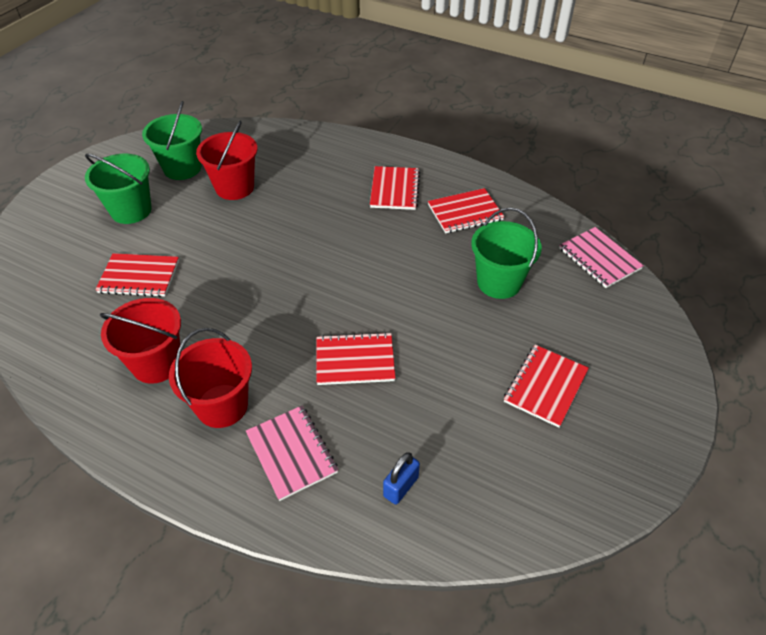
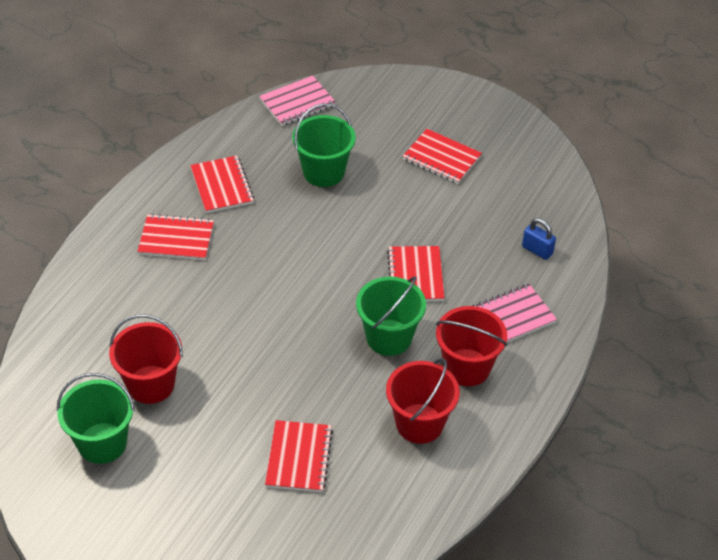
camera: 90 degrees left, 0 degrees up
green bucket [85,154,152,224] -> green bucket moved to [356,276,426,356]

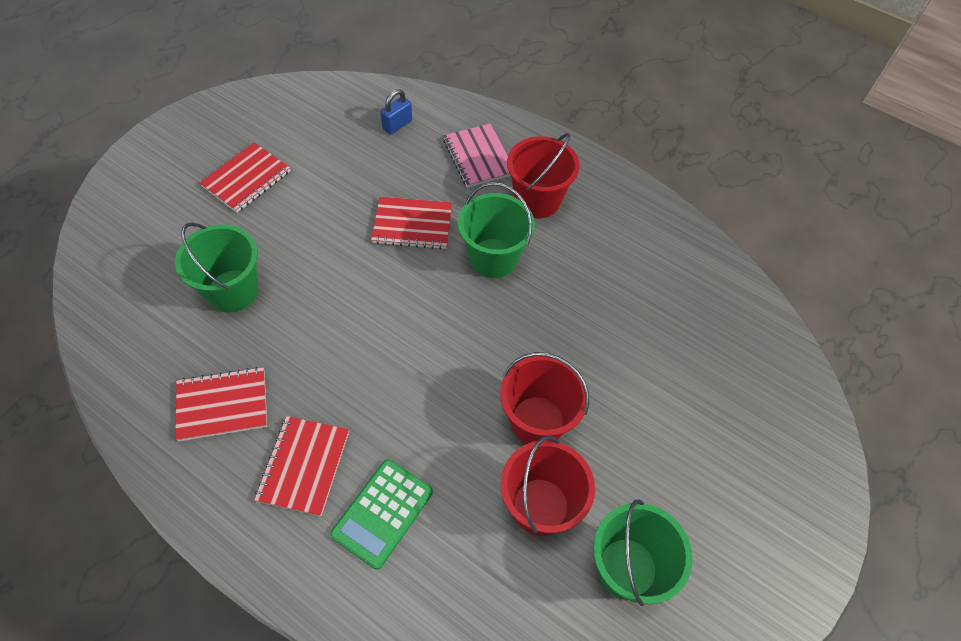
camera: 85 degrees left, 10 degrees up
pink notebook [259,76,336,126] -> none
red notebook [265,420,333,492] -> none
red bucket [386,358,460,444] -> red bucket moved to [500,352,589,444]
none -> green calculator [330,459,433,570]

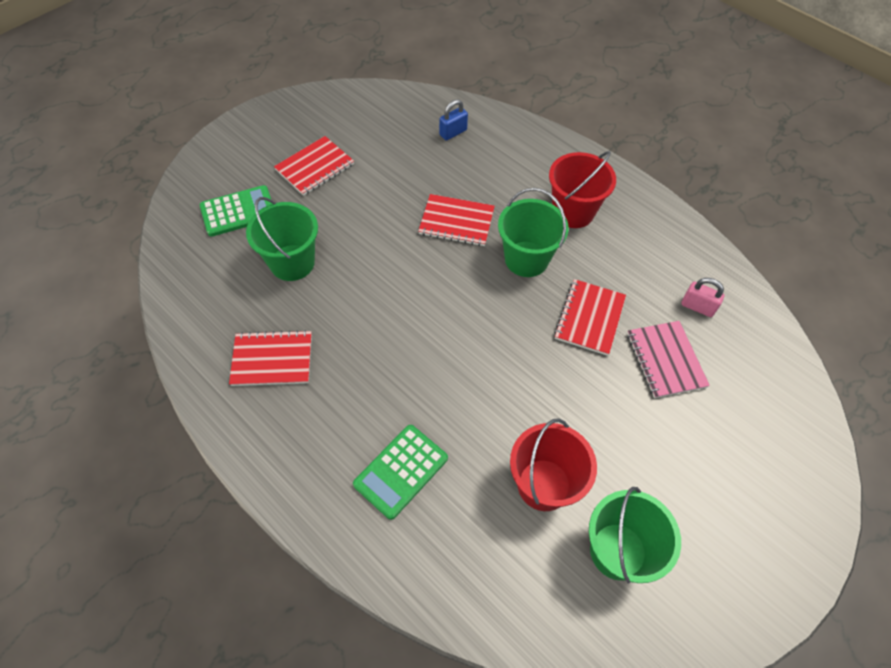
camera: 10 degrees right, 0 degrees up
red notebook [254,416,349,516] -> red notebook moved to [554,279,626,356]
pink notebook [443,123,511,188] -> pink notebook moved to [627,321,710,398]
red bucket [500,352,589,444] -> none
none -> green calculator [200,185,272,237]
none -> pink padlock [682,278,724,317]

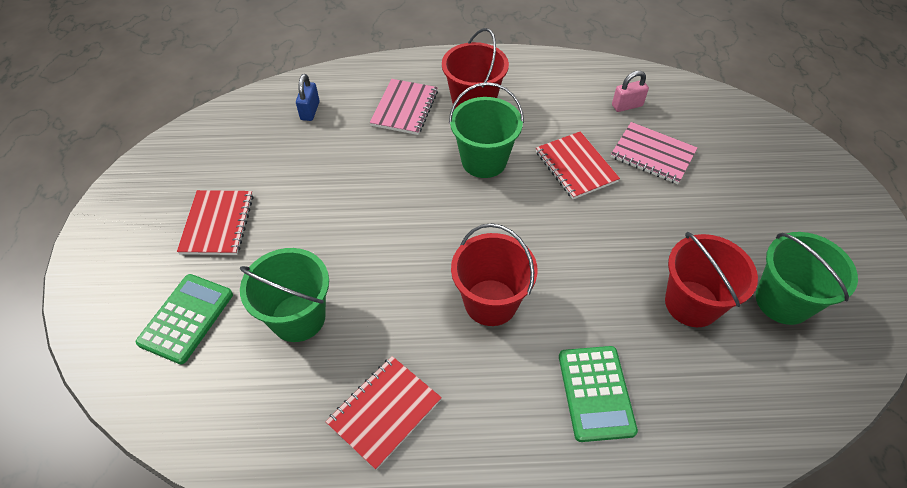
camera: 45 degrees left, 5 degrees down
red notebook [418,194,495,246] -> none
none -> pink notebook [370,79,438,135]
none -> red bucket [451,223,538,326]

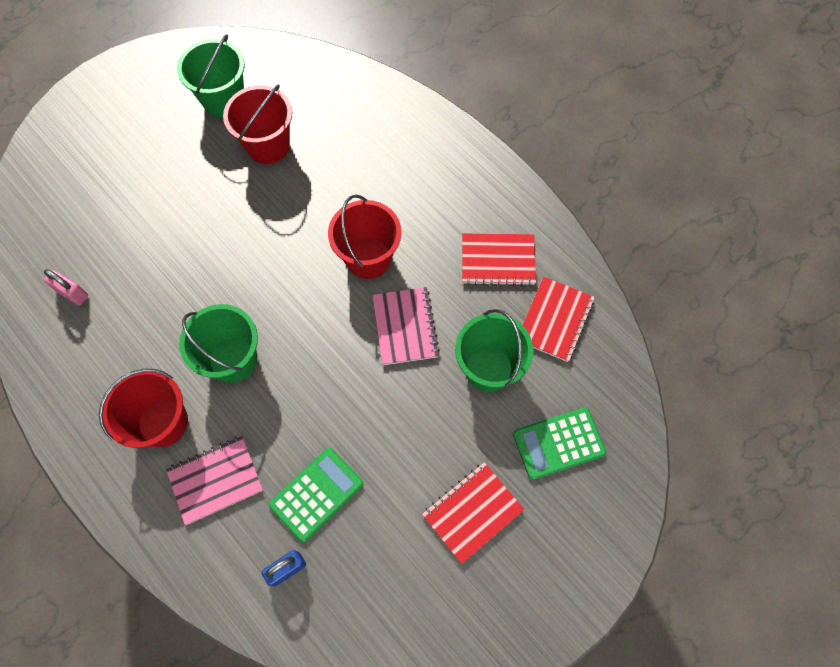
camera: 130 degrees left, 15 degrees up
red notebook [536,131,620,199] -> red notebook moved to [523,277,595,362]
green calculator [559,346,638,442] -> green calculator moved to [269,448,364,543]
pink notebook [611,122,698,184] -> pink notebook moved to [372,287,440,365]

